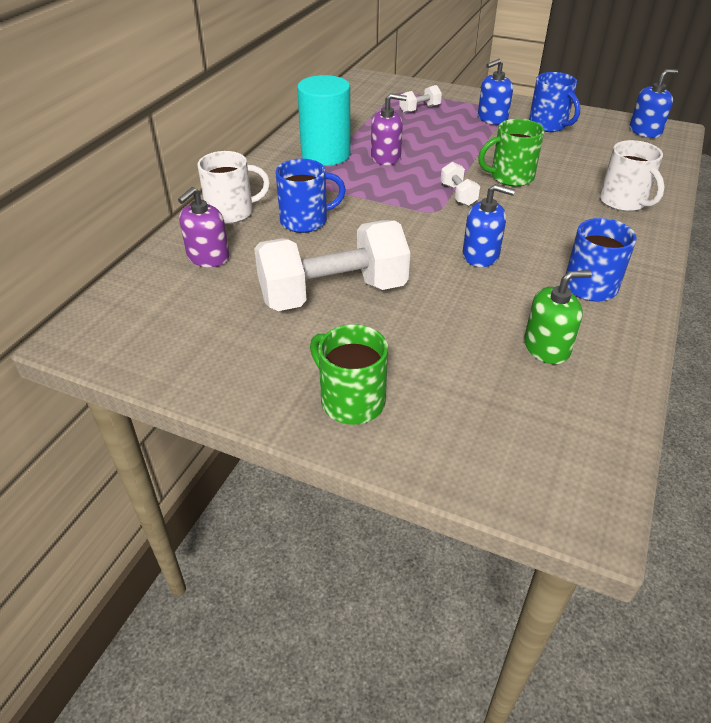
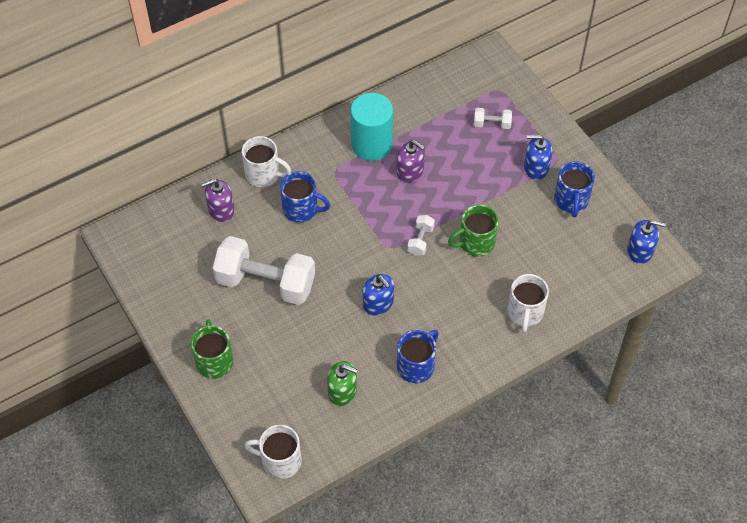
camera: 35 degrees right, 15 degrees up
green mug [478,119,544,187] -> green mug turned 45 degrees counterclockwise [448,205,499,257]
none -> white mug [245,425,302,479]

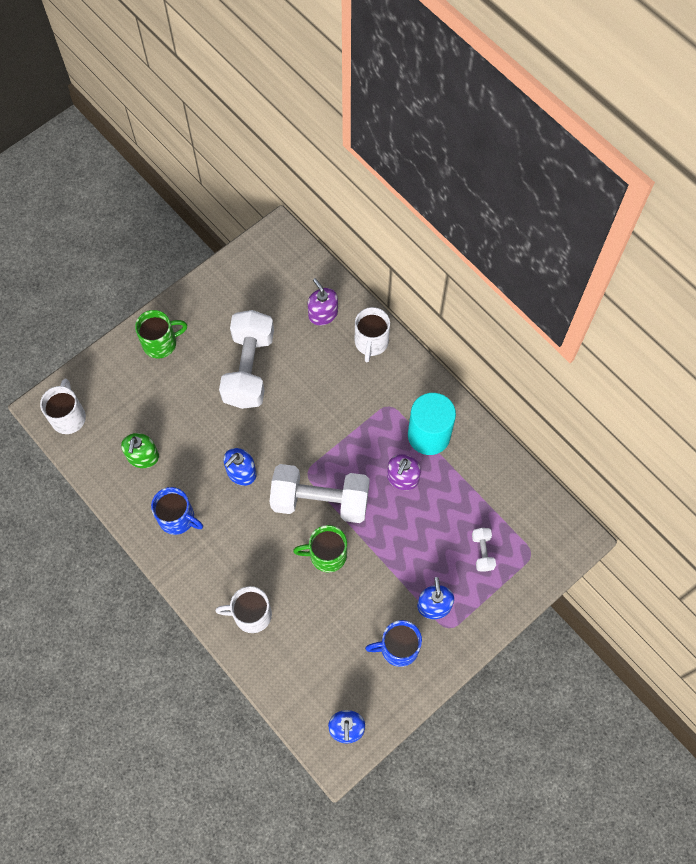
camera: 80 degrees right, 10 degrees up
blue mug [280,171,330,223] -> none
white dumbbell [407,215,435,256] -> white dumbbell [269,464,370,523], size x2.35
green mug [448,205,499,257] -> green mug turned 60 degrees counterclockwise [293,525,347,573]

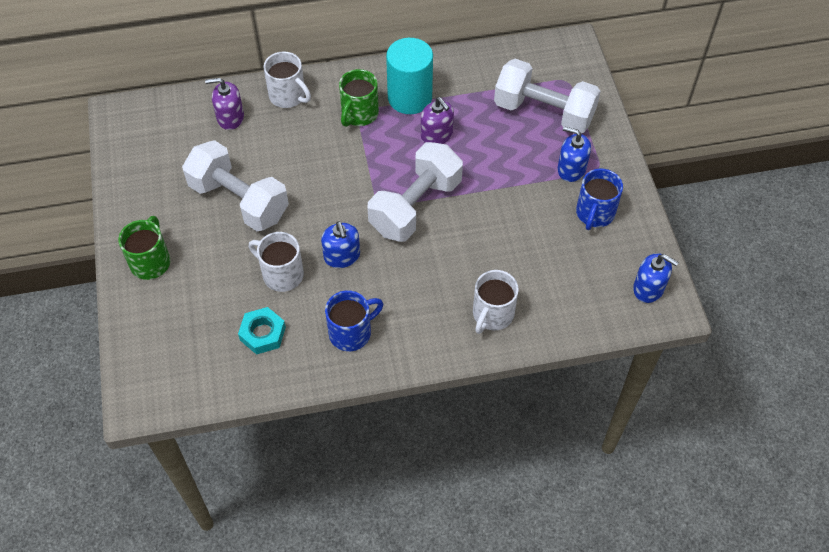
camera: 60 degrees left, 10 degrees down
white mug [40,379,86,434] -> white mug moved to [249,232,304,292]
green soap dispenser [121,433,159,468] -> turquoise nut [238,307,286,355]
green mug [293,525,347,573] -> green mug moved to [339,69,379,127]
white dumbbell [472,528,496,572] -> white dumbbell [494,59,601,133], size x2.35

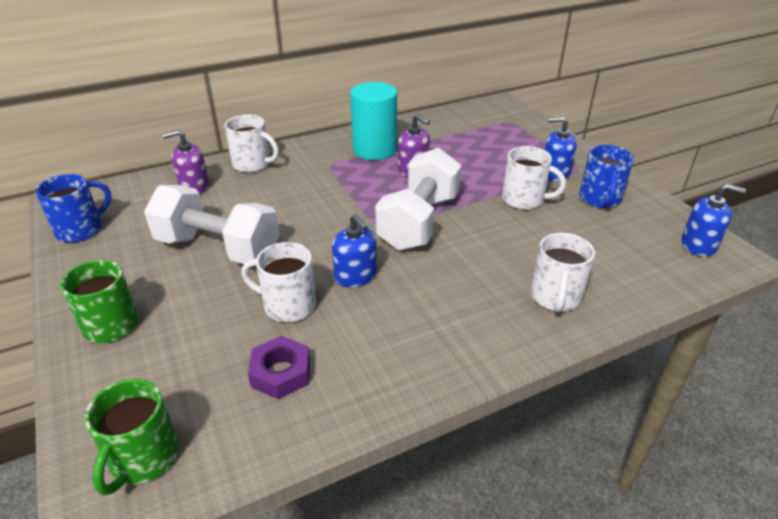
camera: 15 degrees left, 20 degrees down
turquoise nut [238,307,286,355] -> purple nut [248,336,310,399]
blue mug [325,290,383,351] -> blue mug moved to [35,174,112,242]
green mug [339,69,379,127] -> green mug moved to [85,379,179,495]
white dumbbell [494,59,601,133] -> none
none -> white mug [502,146,566,210]

